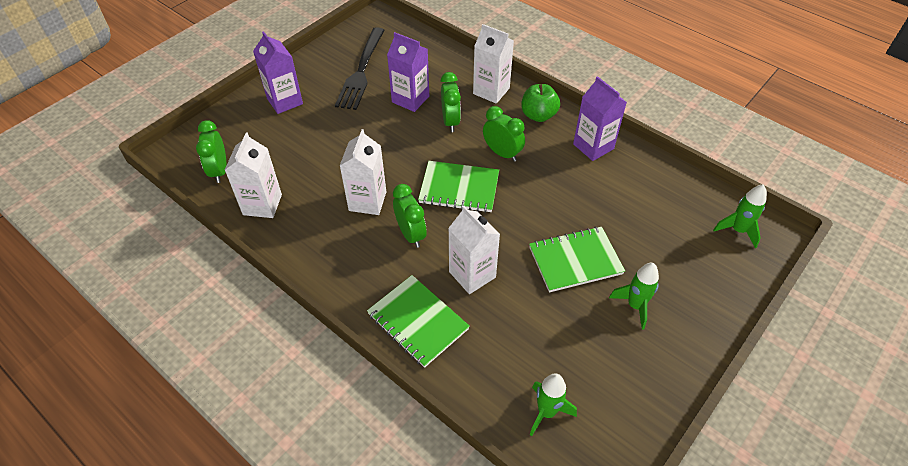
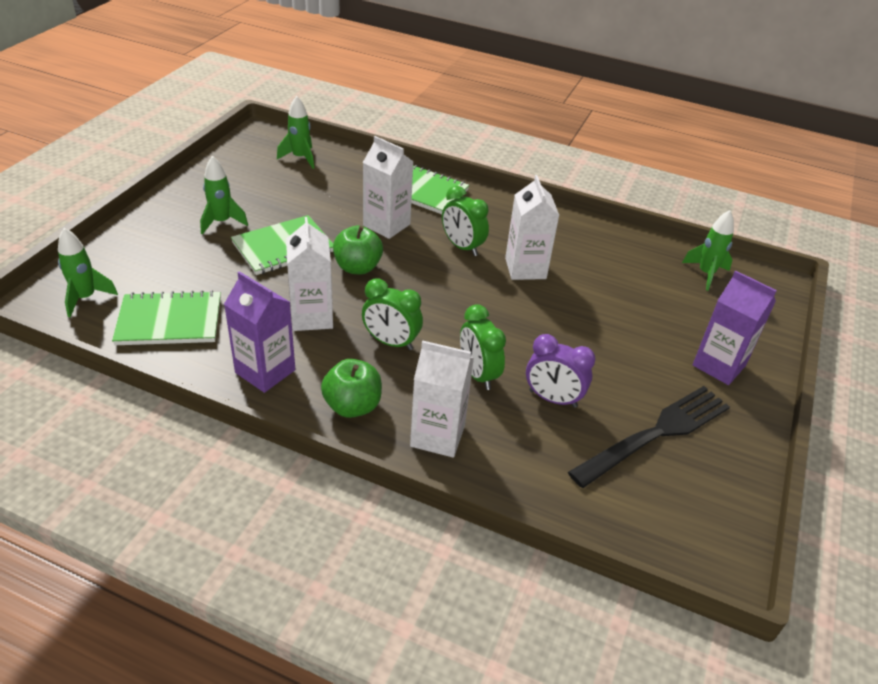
camera: 160 degrees right, 10 degrees down
green clock [196,120,226,183] -> green rocket [682,210,734,291]
white carton [225,133,282,218] -> white carton moved to [286,217,333,331]
black fork [335,27,385,110] -> black fork turned 60 degrees clockwise [568,386,730,488]
purple carton [387,32,429,112] -> purple clock [526,334,596,408]
green notebook [418,161,499,213] -> green notebook moved to [112,290,221,345]
none -> green apple [333,225,383,274]

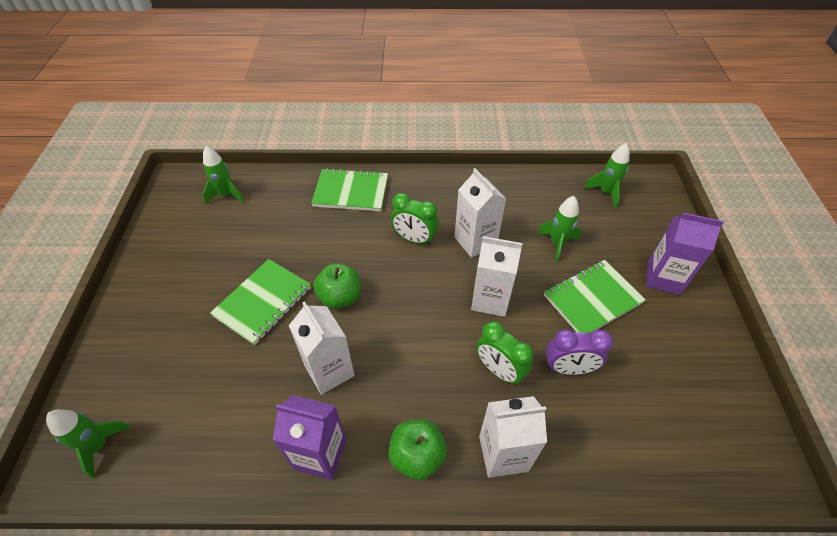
camera: 20 degrees left, 10 degrees up
green notebook [112,290,221,345] -> green notebook moved to [544,260,646,333]
green rocket [200,156,248,235] -> green rocket moved to [537,196,581,263]
green clock [362,279,423,350] -> none
white carton [363,136,414,239] -> white carton moved to [471,236,523,317]
black fork [568,386,730,488] -> none

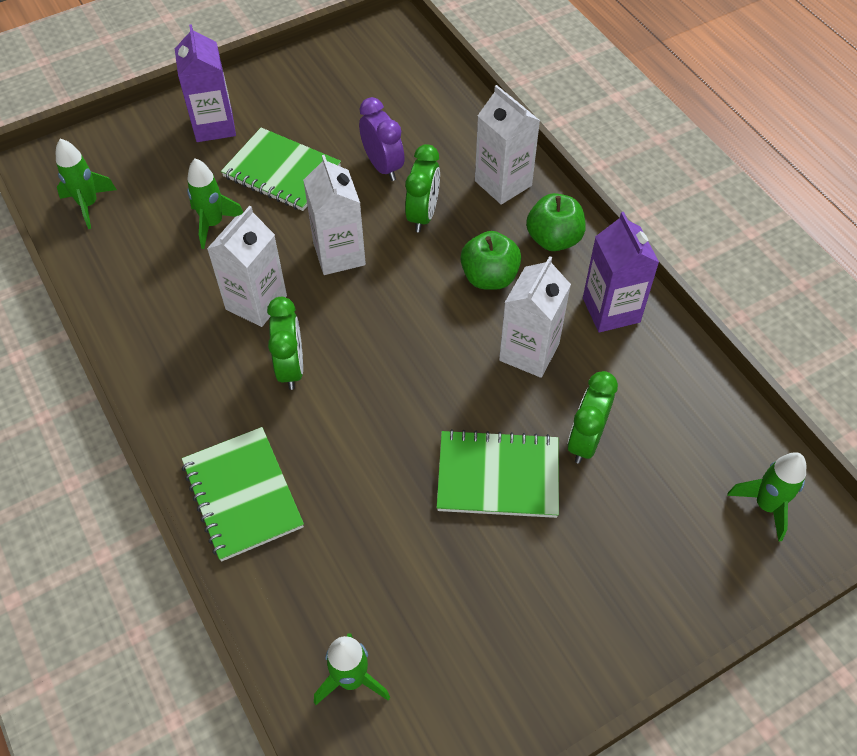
camera: 120 degrees left, 5 degrees up
green apple [313,263,361,309] -> green apple moved to [460,231,521,290]
none -> green clock [568,371,618,464]

